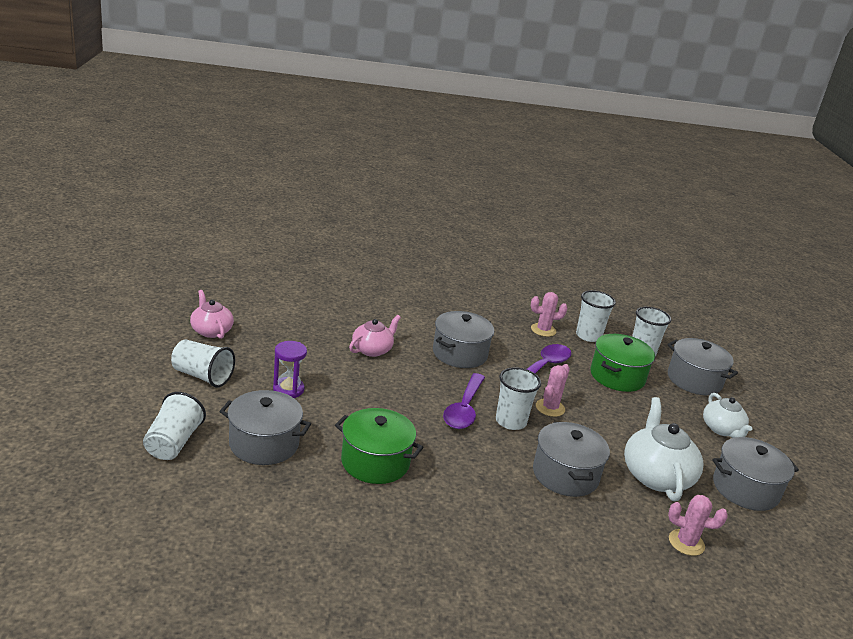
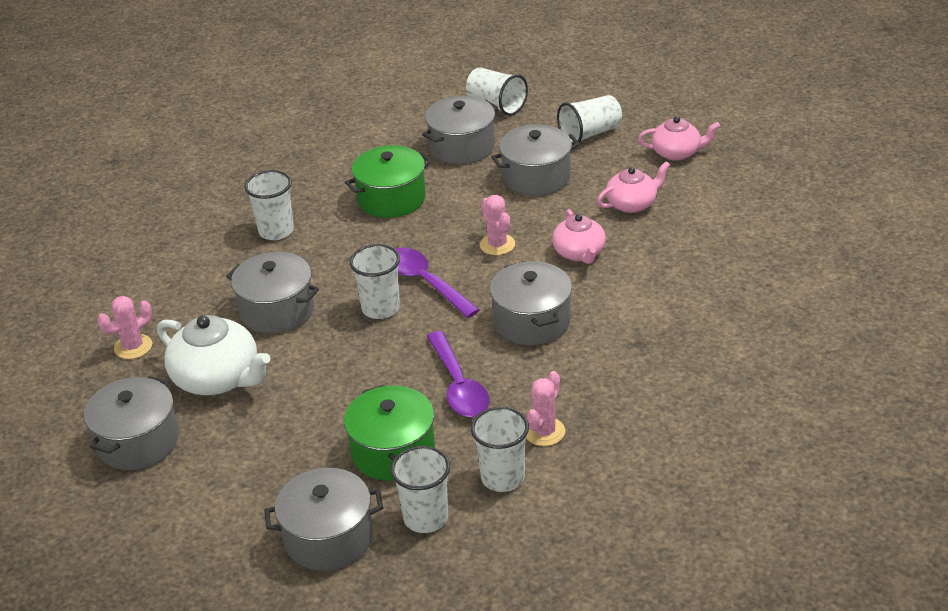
camera: 130 degrees right, 10 degrees up
purple hourglass [273,341,307,398] -> grey pot [491,125,580,196]
pink cactus [536,364,570,417] -> pink cactus moved to [480,195,515,255]
white teapot [703,393,753,438] -> none
none -> white cup [244,170,294,240]
none -> pink teapot [597,161,670,213]

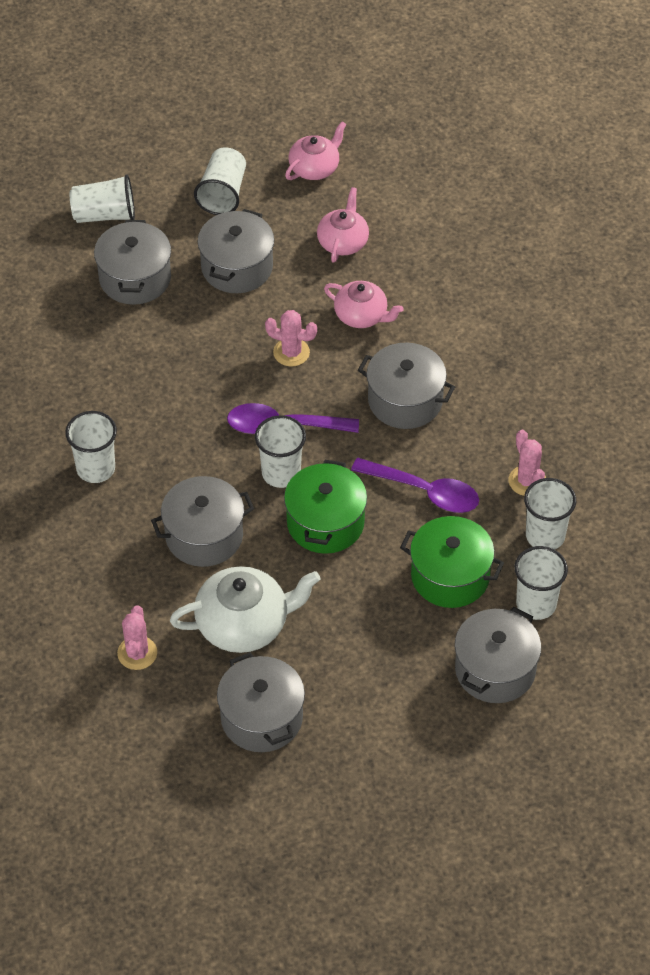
camera: 50 degrees left, 15 degrees up
green pot [345,145,432,218] -> green pot moved to [284,460,367,554]

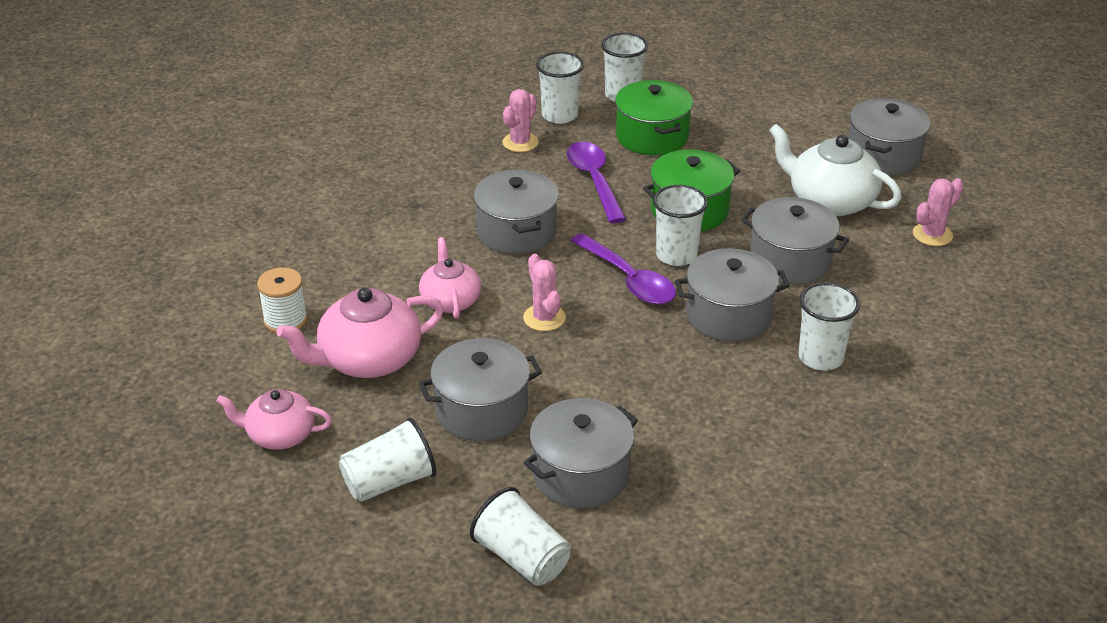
camera: 130 degrees left, 15 degrees down
pink teapot [317,187,369,263] -> pink teapot [277,288,444,378], size x1.58
grey pot [455,607,541,703] -> grey pot moved to [675,248,790,341]
none -> white spool [257,267,307,333]

